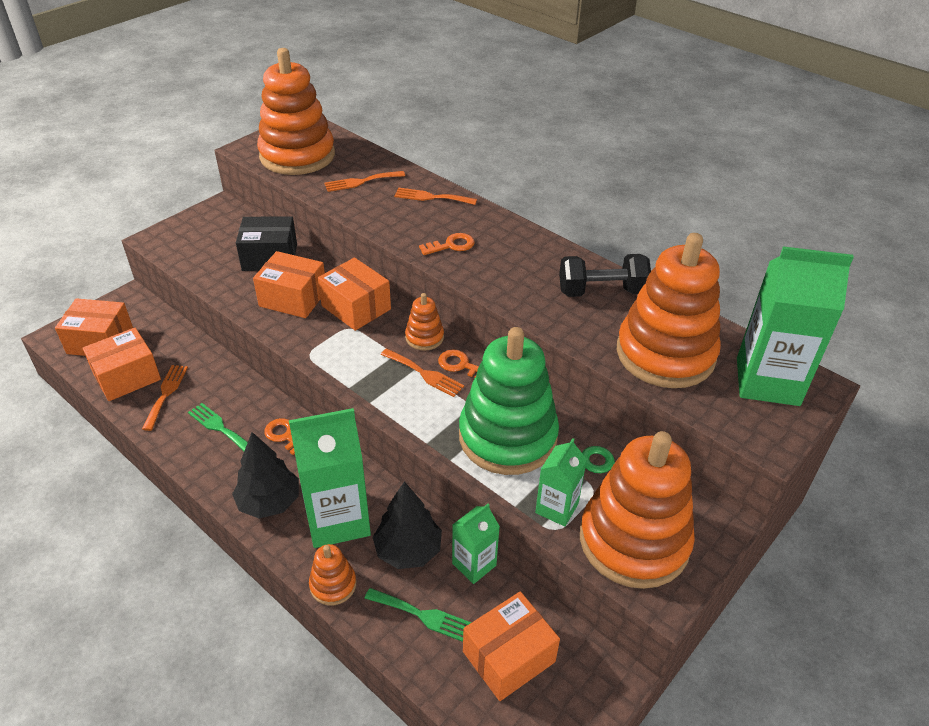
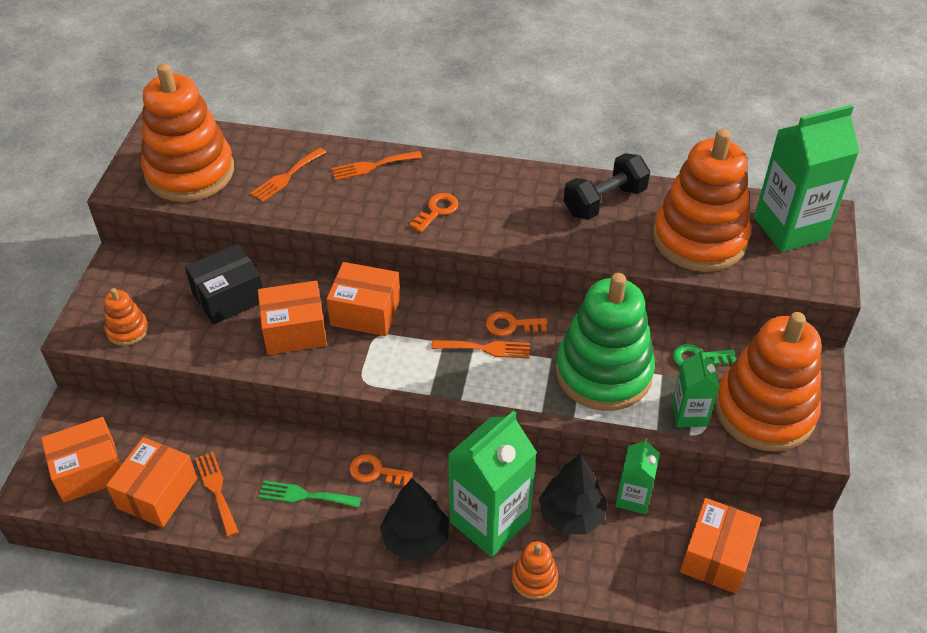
camera: 30 degrees left, 5 degrees up
green fork [364,588,471,642] -> none
orange stacking toy [405,293,444,350] -> orange stacking toy moved to [104,288,148,346]

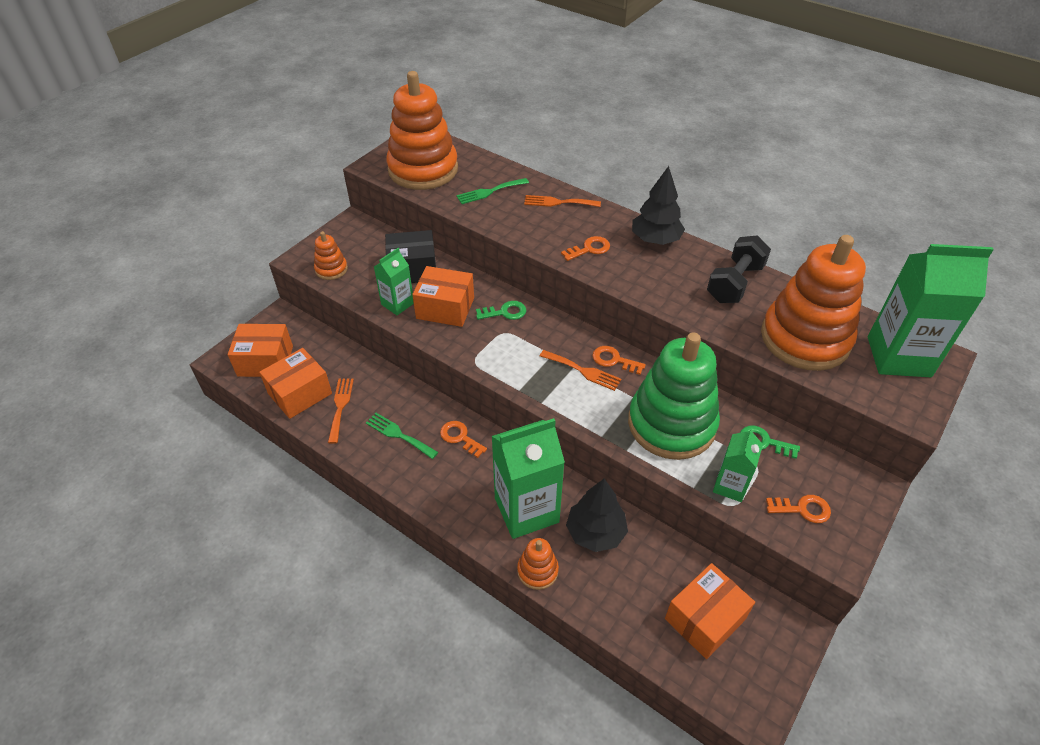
camera: 25 degrees right, 0 degrees up
orange fork [250,147,326,202] -> green fork [456,178,529,204]
orange box [326,262,400,336] -> green key [476,301,526,320]
black tree [380,479,449,560] -> black tree moved to [632,166,685,245]
black dumbbell [564,153,650,220] -> black dumbbell turned 45 degrees counterclockwise [707,235,771,303]
green carton [615,438,660,514] -> green carton moved to [374,248,414,315]
orange stacking toy [715,312,821,452] -> orange key [766,495,831,523]

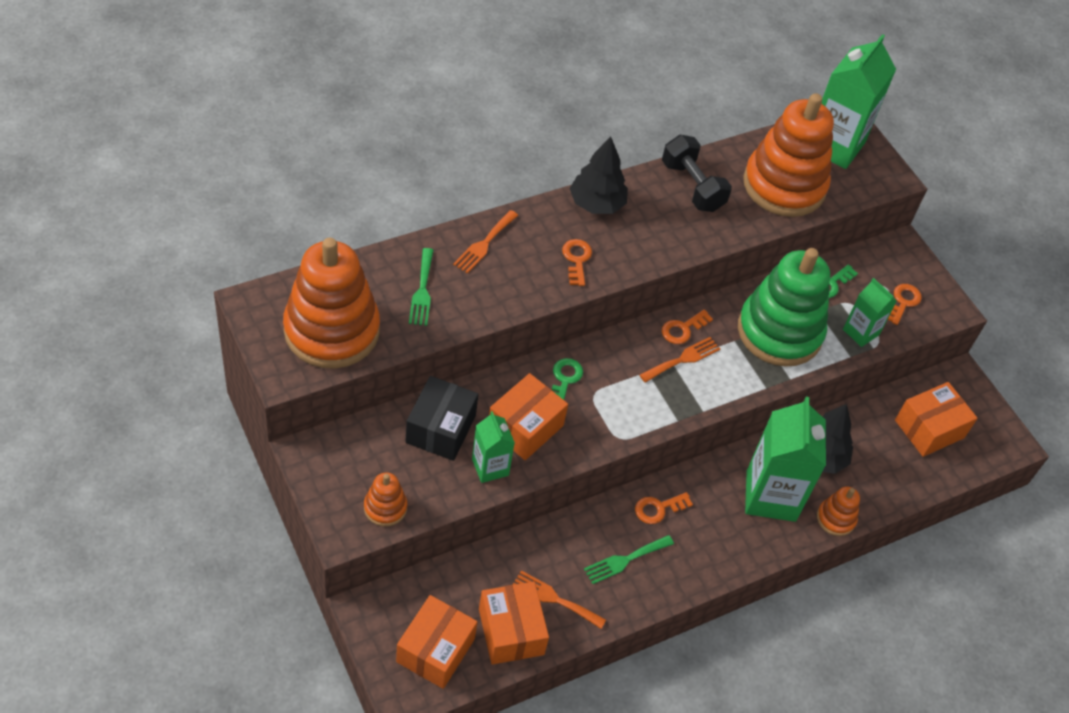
camera: 70 degrees left, 5 degrees up
orange box [665,563,755,659] -> orange box turned 75 degrees clockwise [895,382,978,457]

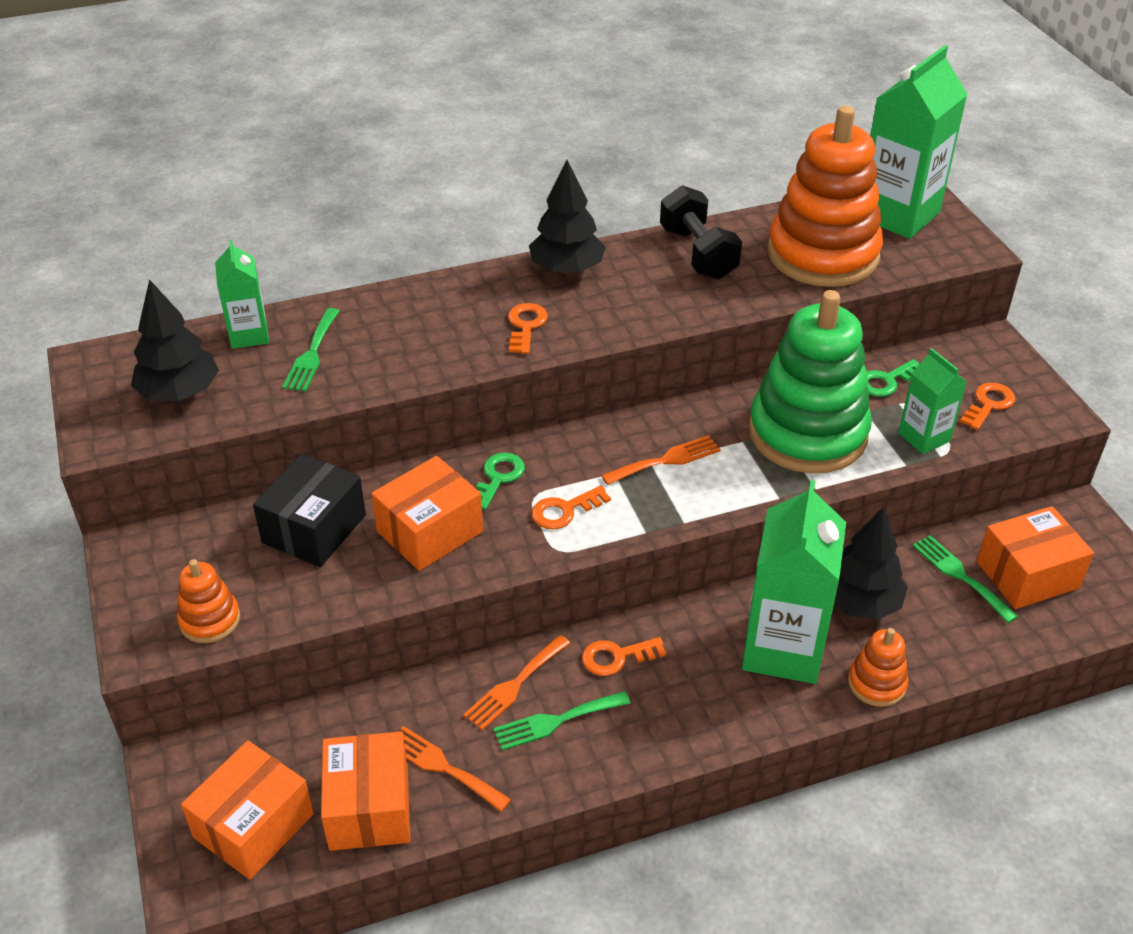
camera: 15 degrees right, 10 degrees down
orange stacking toy [283,238,380,369] -> black tree [131,279,219,401]
orange fork [453,210,519,274] -> orange fork moved to [463,635,570,730]
green carton [472,411,515,483] -> green carton moved to [215,240,269,349]
orange key [662,309,713,344] -> orange key moved to [531,485,611,529]
none -> green fork [913,535,1018,623]

